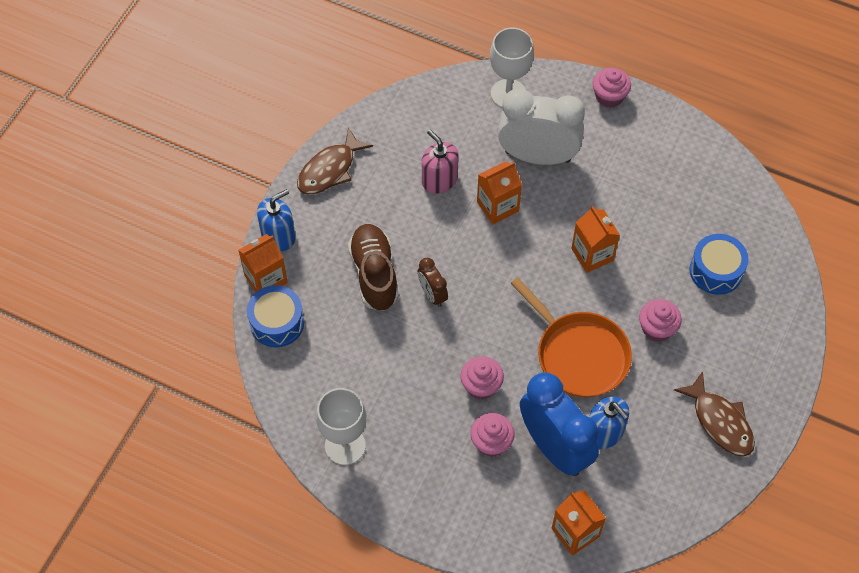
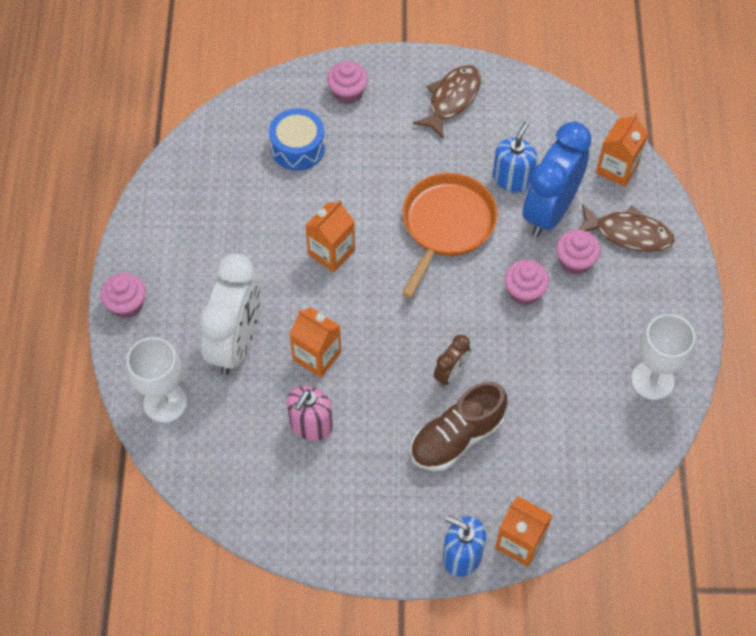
camera: 115 degrees left, 0 degrees up
blue drum [247,285,304,347] -> none
brown fish [297,127,373,194] -> brown fish moved to [578,204,674,252]
white clock [498,89,585,165] -> white clock turned 150 degrees counterclockwise [199,254,261,375]
pink cupcake [639,299,682,342] -> pink cupcake moved to [327,61,368,104]

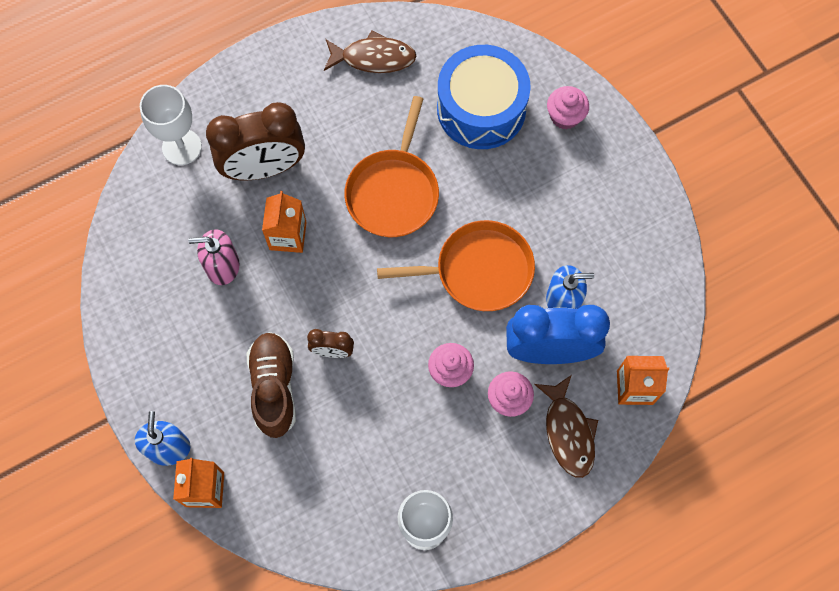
camera: 60 degrees right, 10 degrees up
pink cupcake [101,273,146,318] -> none
white clock [199,254,261,375] -> brown clock [206,102,305,181]
blue drum [269,108,325,171] -> blue drum [437,45,531,149], size x1.65
orange carton [305,200,355,272] -> orange pan [344,96,439,237]
brown shoe [410,381,507,471] -> brown shoe turned 60 degrees clockwise [247,332,296,438]
brown fish [413,65,481,139] -> brown fish moved to [324,30,416,73]

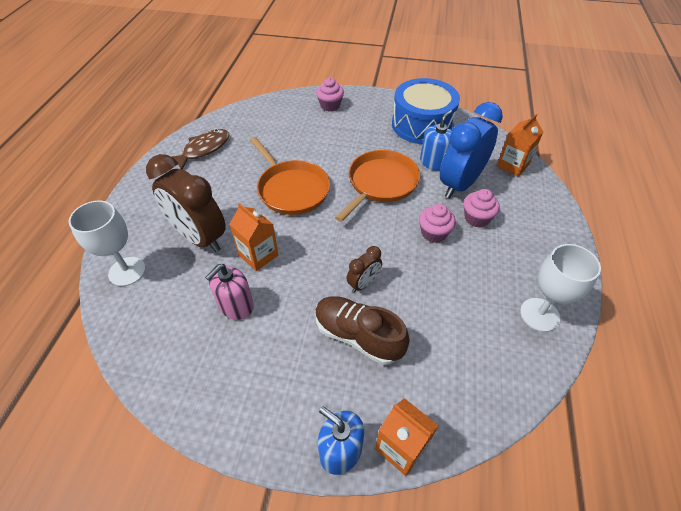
camera: 50 degrees left, 20 degrees down
brown clock [206,102,305,181] -> brown clock turned 105 degrees clockwise [146,154,226,252]
blue drum [437,45,531,149] -> blue drum moved to [392,78,460,144]
brown fish [534,375,598,478] -> none

